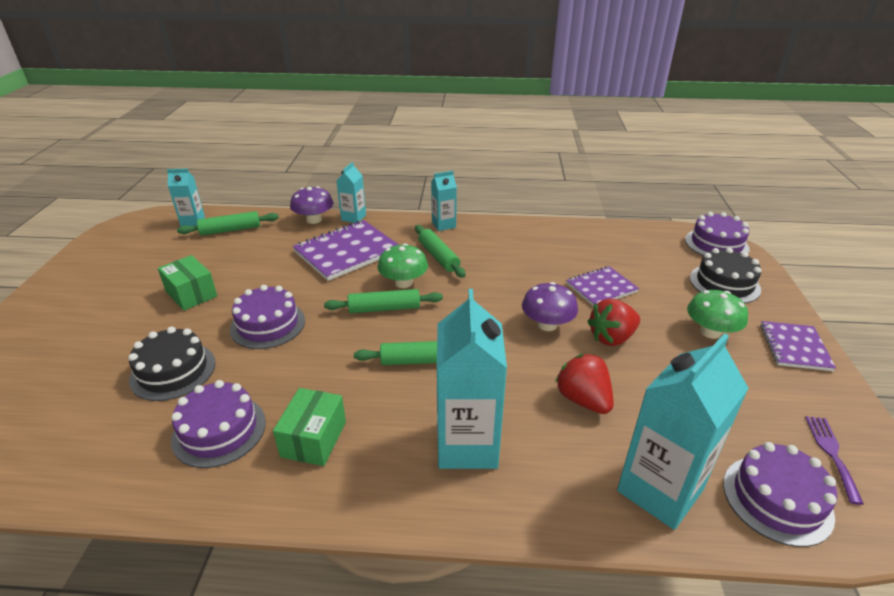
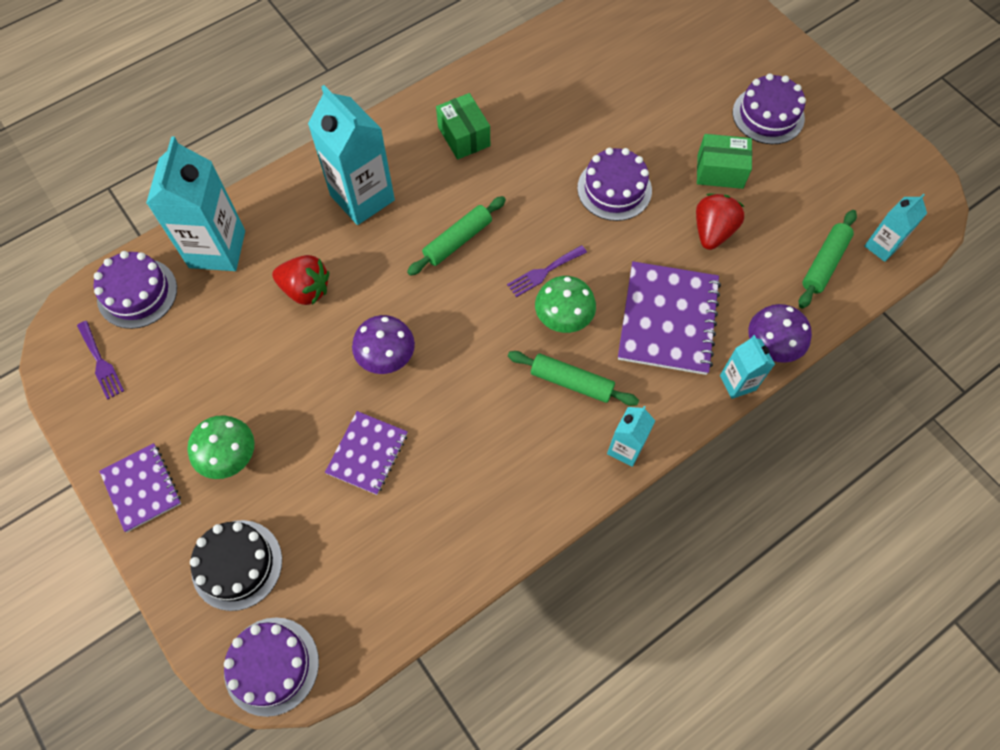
camera: 140 degrees right, 30 degrees up
black cake [128,327,216,401] -> none
purple cake [171,380,266,468] -> purple cake moved to [733,73,806,144]
green rolling pin [324,289,443,313] -> purple fork [507,245,587,297]
red strawberry [587,298,640,346] -> red strawberry moved to [696,193,745,250]

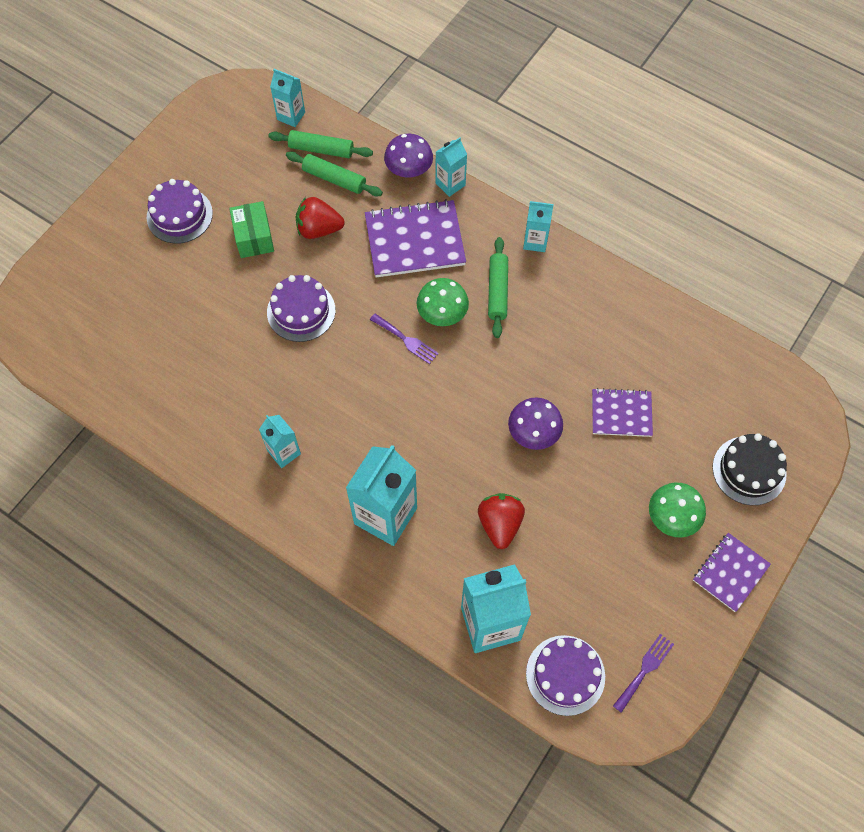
camera: 110 degrees left, 0 degrees up
purple cake [224,617,319,717] -> none
green rolling pin [407,196,506,276] -> green rolling pin moved to [286,151,383,197]
green box [436,93,490,160] -> turquoise carton [259,415,301,468]

